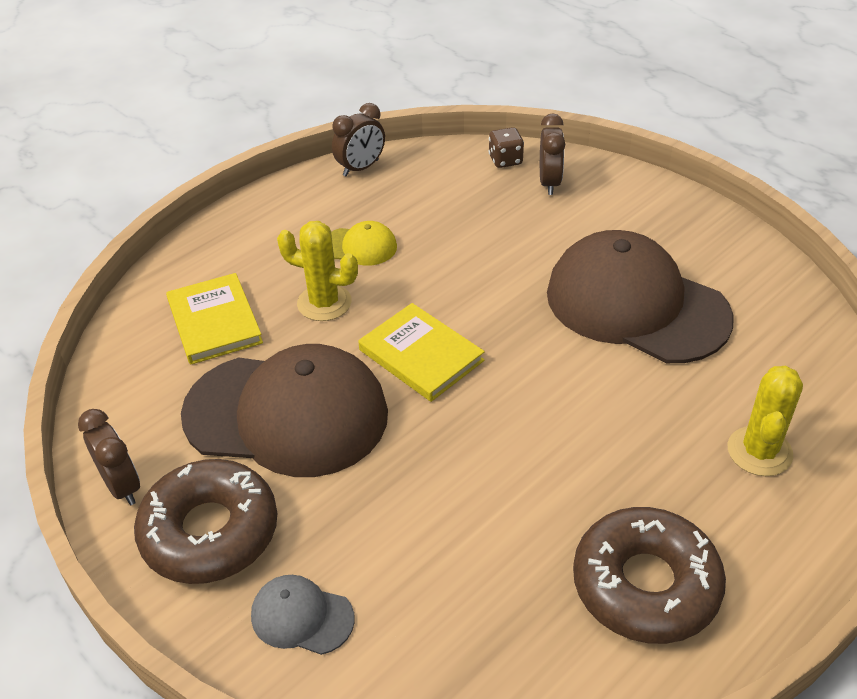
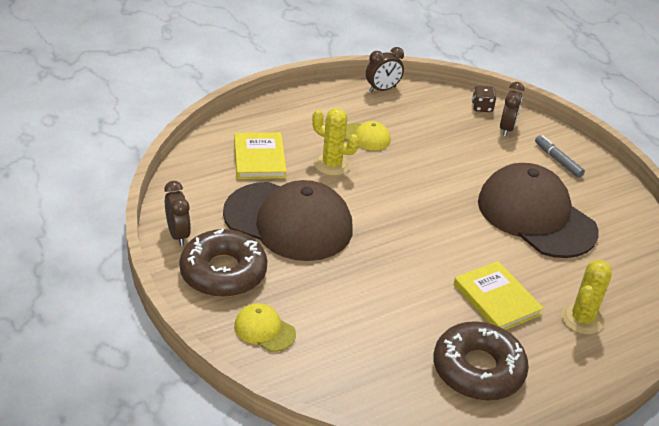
camera: 10 degrees right, 5 degrees down
grey cap [251,575,355,655] -> yellow cap [234,303,296,352]
yellow book [358,303,485,402] -> yellow book moved to [454,261,544,330]
none -> grey marker [535,135,585,178]

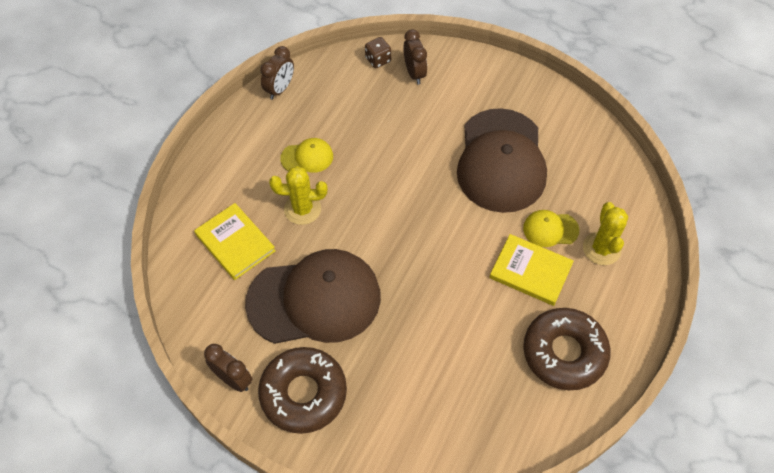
camera: 30 degrees left, 20 degrees up
yellow cap [234,303,296,352] -> yellow cap moved to [523,210,579,247]
brown cap [478,163,599,258] -> brown cap turned 105 degrees counterclockwise [457,108,547,213]
grey marker [535,135,585,178] -> none

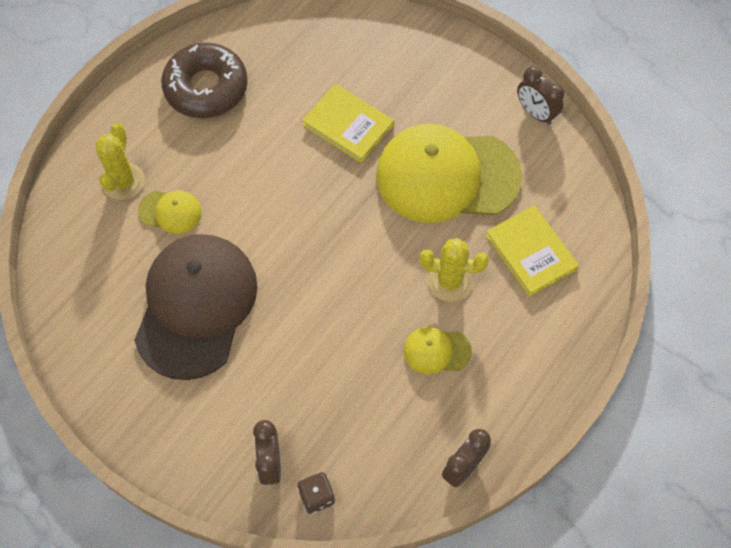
camera: 170 degrees left, 5 degrees up
brown cap [245,249,381,344] -> yellow cap [376,124,522,223]
brown donut [258,347,347,434] -> none
yellow book [489,234,574,306] -> yellow book moved to [302,84,394,163]

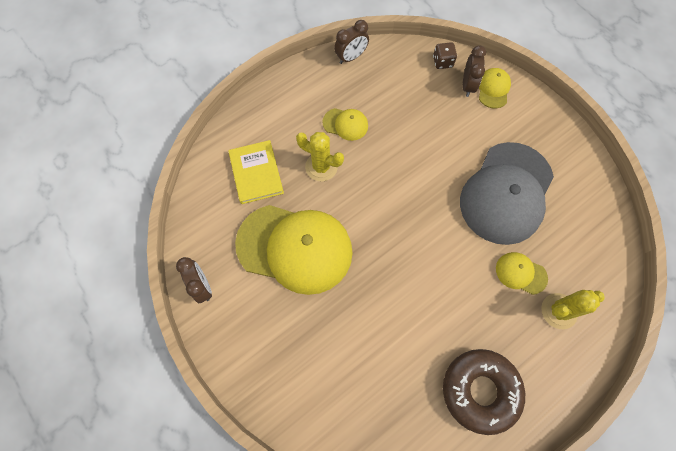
camera: 165 degrees left, 5 degrees up
yellow cactus [95,123,145,200] -> yellow cactus turned 45 degrees clockwise [541,290,605,329]
brown cap [134,234,258,380] -> grey cap [460,142,554,245]
yellow book [302,84,394,163] -> none
none -> yellow cap [479,68,511,108]

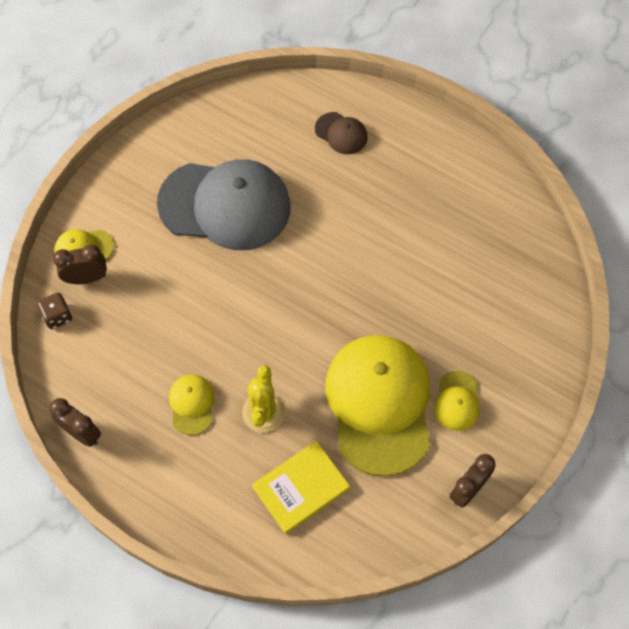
camera: 110 degrees left, 5 degrees down
brown donut [443,349,525,435] -> none
yellow cap [496,252,548,295] -> yellow cap moved to [434,371,480,431]
yellow cactus [541,290,605,329] -> brown cap [315,112,368,154]

